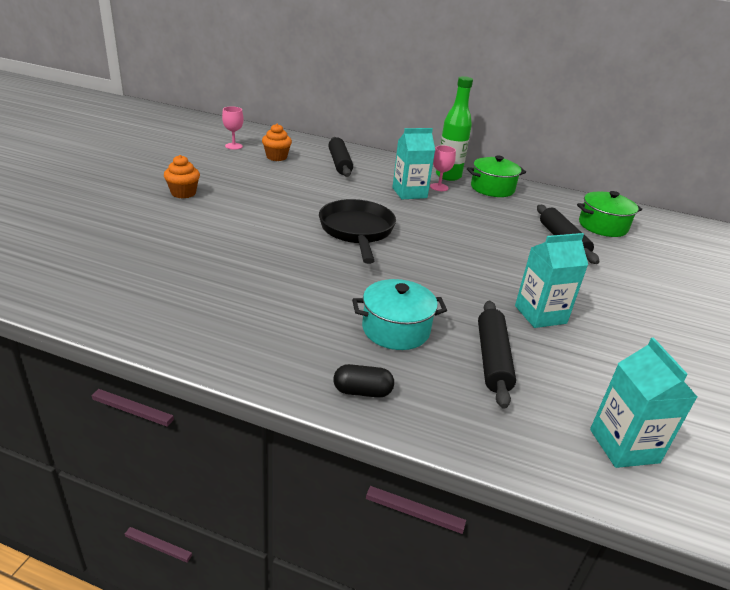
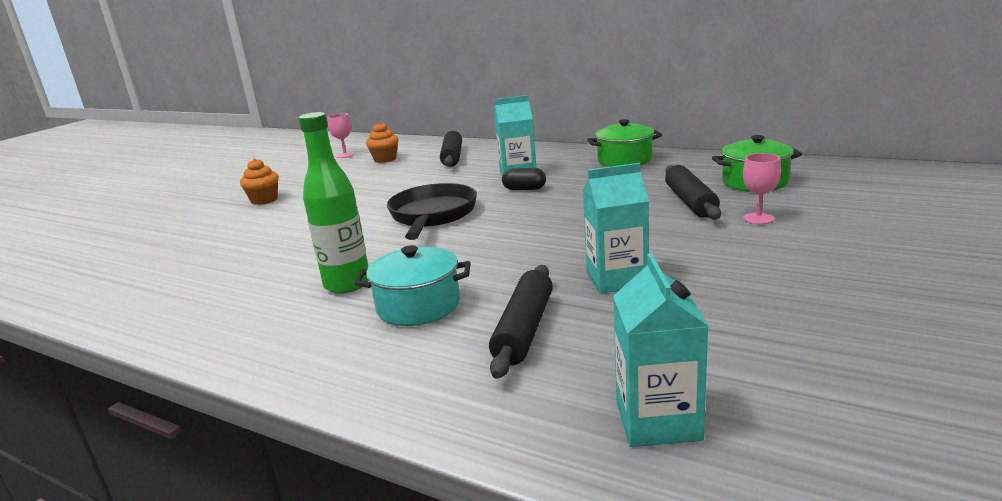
camera: 15 degrees right, 10 degrees down
black capsule [333,364,394,398] -> black capsule moved to [502,168,546,190]
pink goblet [430,145,456,191] -> pink goblet moved to [743,153,781,225]
green bottle [436,76,473,181] -> green bottle moved to [298,112,369,294]

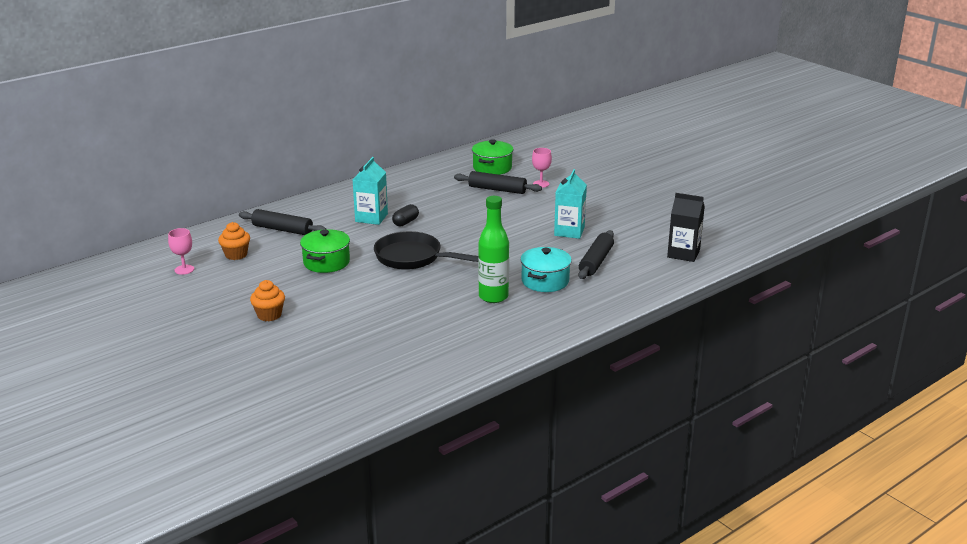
camera: 70 degrees left, 5 degrees up
black rolling pin [489,265,553,379] -> black rolling pin turned 75 degrees clockwise [578,230,614,279]
green pot [587,119,662,167] -> green pot moved to [300,229,350,273]
turquoise carton [613,253,708,447] -> black carton [667,193,705,262]

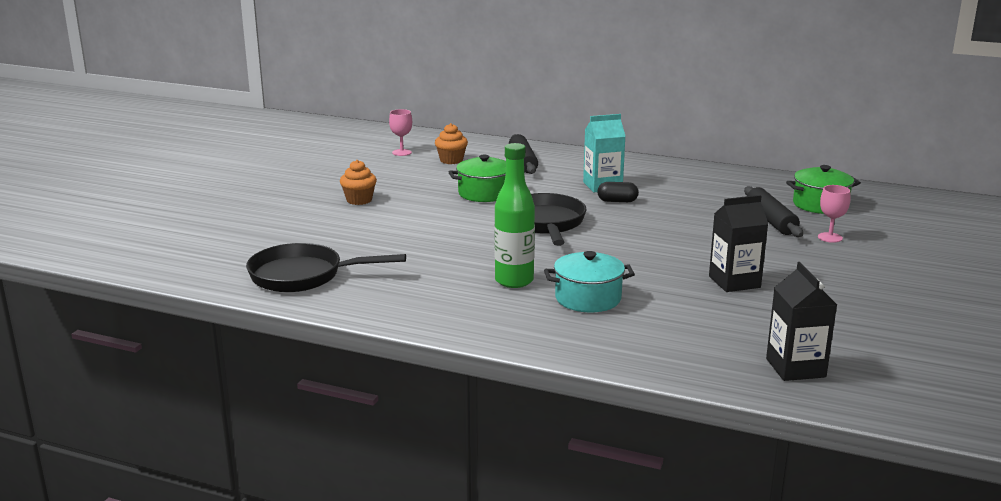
camera: 60 degrees right, 5 degrees down
turquoise carton [554,169,587,239] -> black carton [709,195,768,292]
black rolling pin [578,230,614,279] -> none
none -> black pan [246,243,406,292]

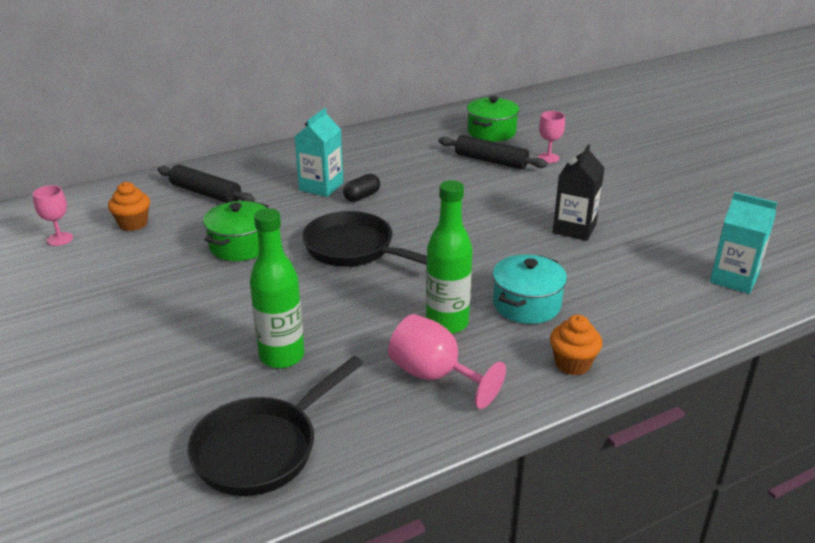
camera: 50 degrees left, 10 degrees up
orange cupcake [340,160,377,205] -> orange cupcake moved to [550,315,603,375]
black carton [766,262,837,381] -> turquoise carton [710,192,777,294]
none -> green bottle [250,208,304,368]
none -> pink goblet [388,314,506,409]

